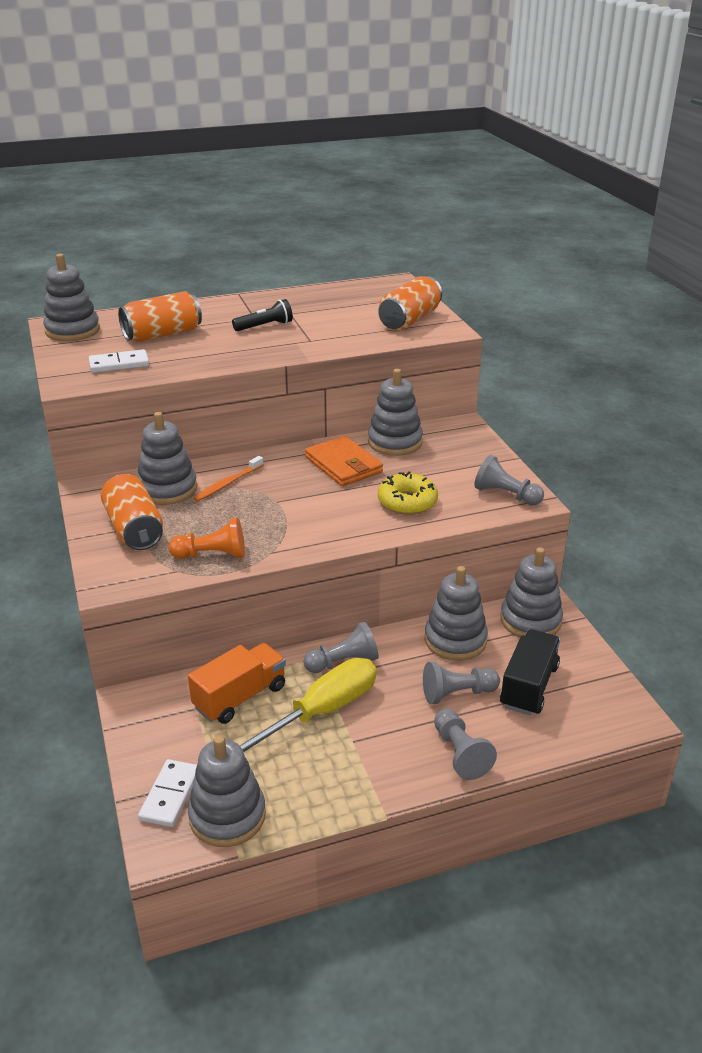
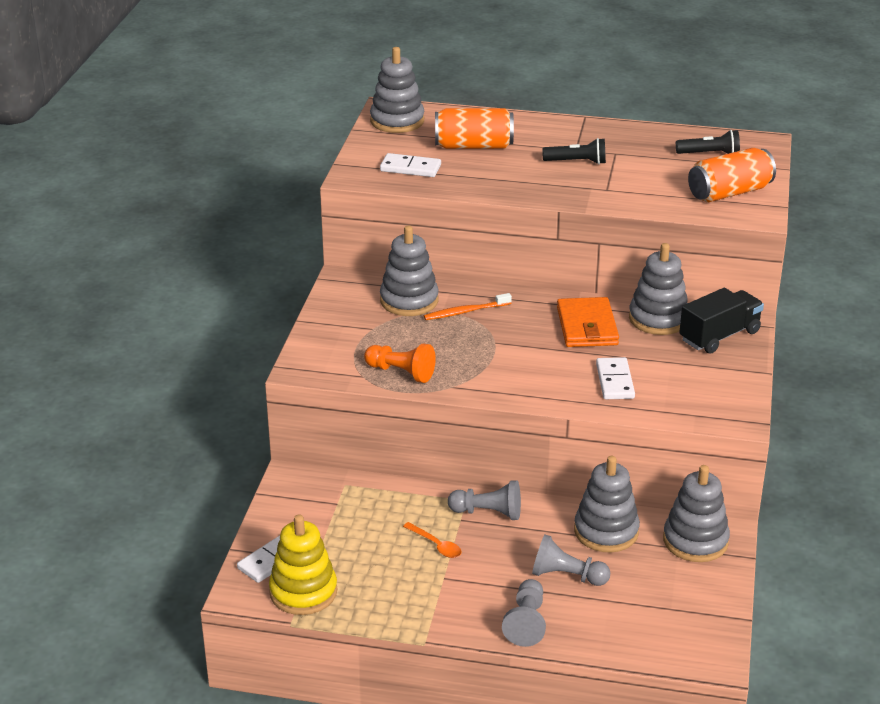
camera: 30 degrees right, 0 degrees up
orange can [101,474,163,550] -> none
orange truck [188,643,286,724] -> none
grey stacking toy [188,735,266,847] -> yellow stacking toy [269,515,337,615]
yellow screwdriver [240,658,377,752] -> orange spoon [403,522,462,558]
yellow donut [378,471,438,515] -> white domino [596,357,635,399]
grey pawn [474,455,544,506] -> none
black truck [500,629,560,715] -> black truck moved to [679,288,764,354]
none -> black flashlight [676,130,740,154]

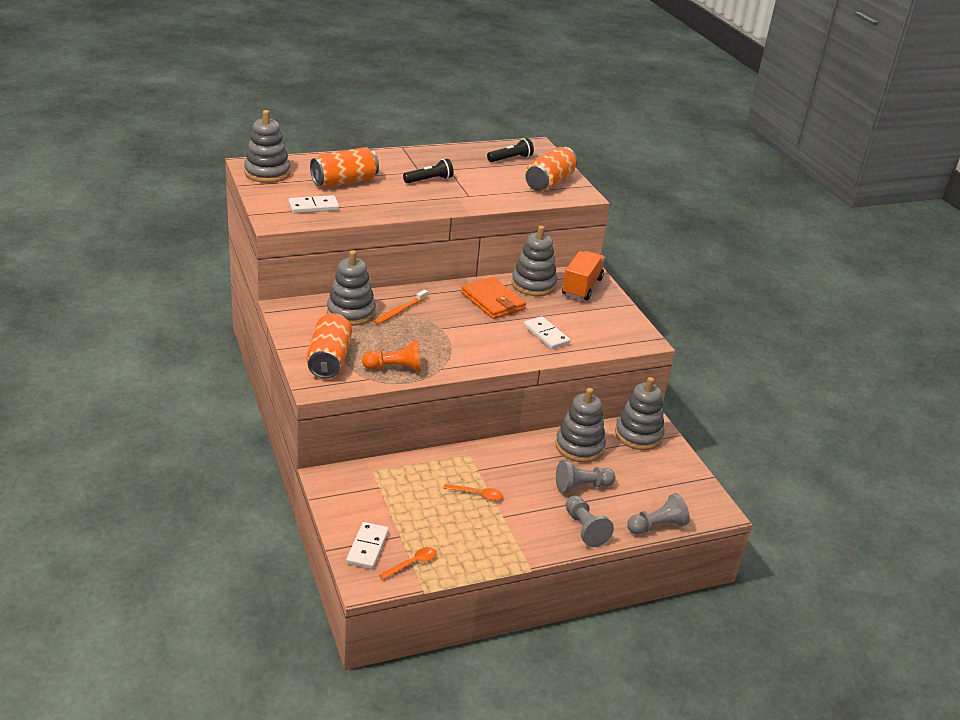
camera: 35 degrees left, 0 degrees up
yellow stacking toy [269,515,337,615] -> orange spoon [379,547,437,580]
grey pawn [448,480,521,520] -> grey pawn moved to [627,493,690,535]
black truck [679,288,764,354] -> orange truck [562,251,605,300]
none -> orange can [307,313,352,379]

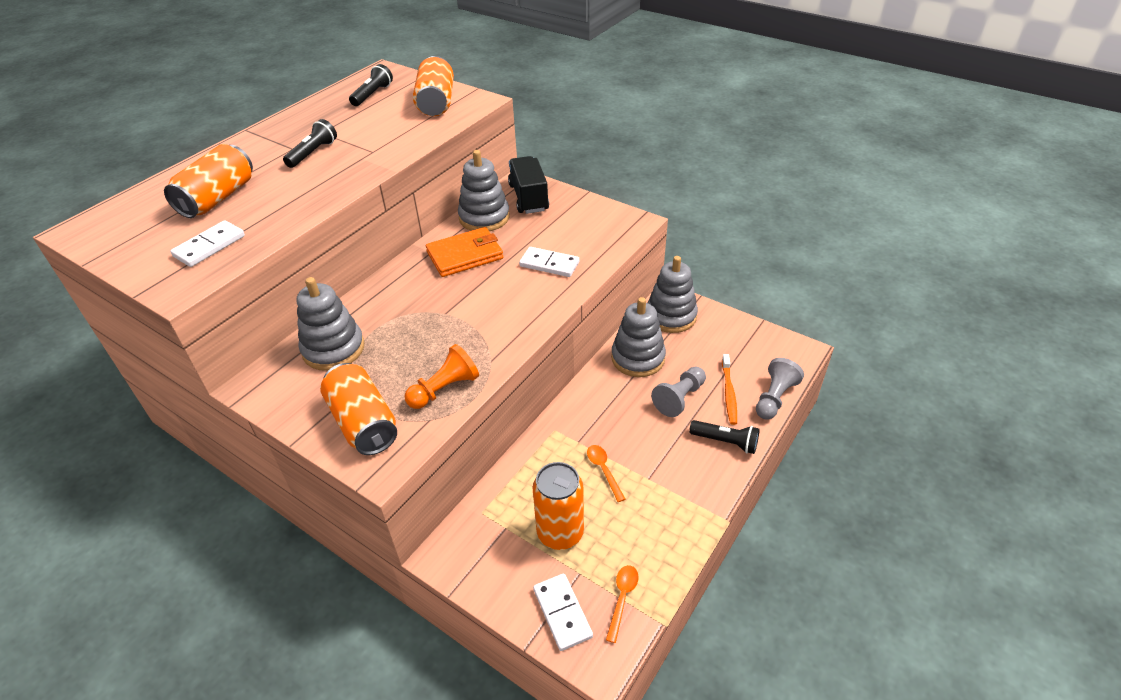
camera: 30 degrees left, 10 degrees up
grey stacking toy [244,110,291,183] -> none
orange toothbrush [374,290,428,325] -> orange toothbrush moved to [722,354,737,425]
orange spoon [443,484,503,501] -> orange spoon turned 90 degrees counterclockwise [587,445,625,502]
orange wallet [461,277,526,319] -> orange wallet turned 45 degrees counterclockwise [426,227,503,277]
orange truck [562,251,605,300] -> black truck [508,156,549,214]
grey pawn [565,496,614,547] -> black flashlight [689,420,760,454]
none -> orange can [533,462,584,550]

